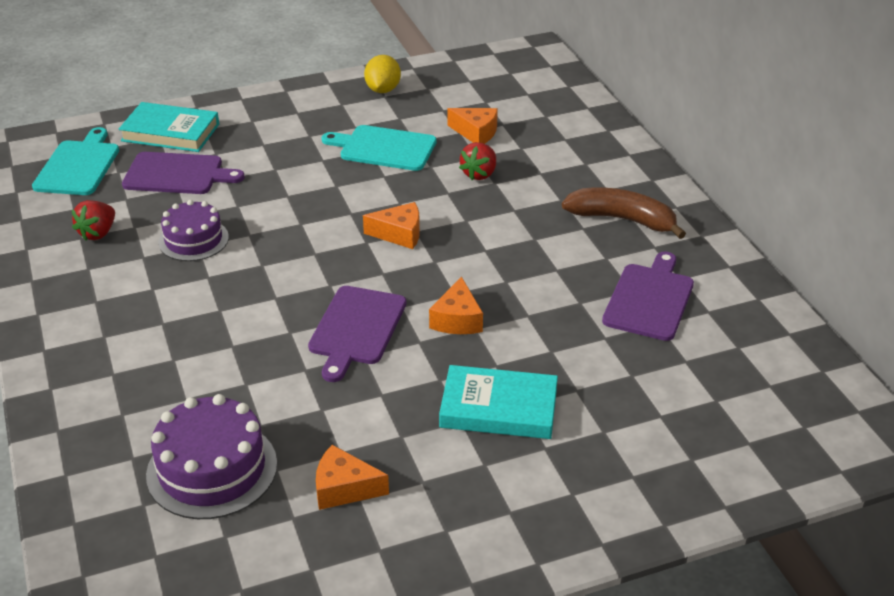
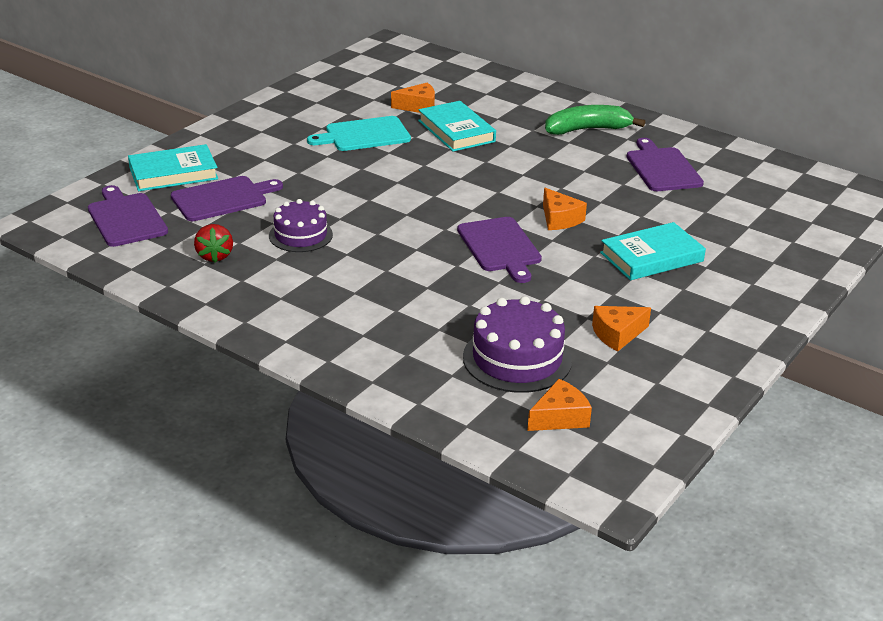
camera: 35 degrees left, 5 degrees down
turquoise cutting board [32,127,119,195] -> purple cutting board [88,185,168,247]
orange cheese [363,202,420,249] -> orange cheese moved to [527,379,592,431]
yellow lemon [364,55,401,93] -> none
red strawberry [459,142,496,180] -> turquoise book [418,101,496,152]
brown banana [562,188,686,239] -> green banana [545,105,645,135]

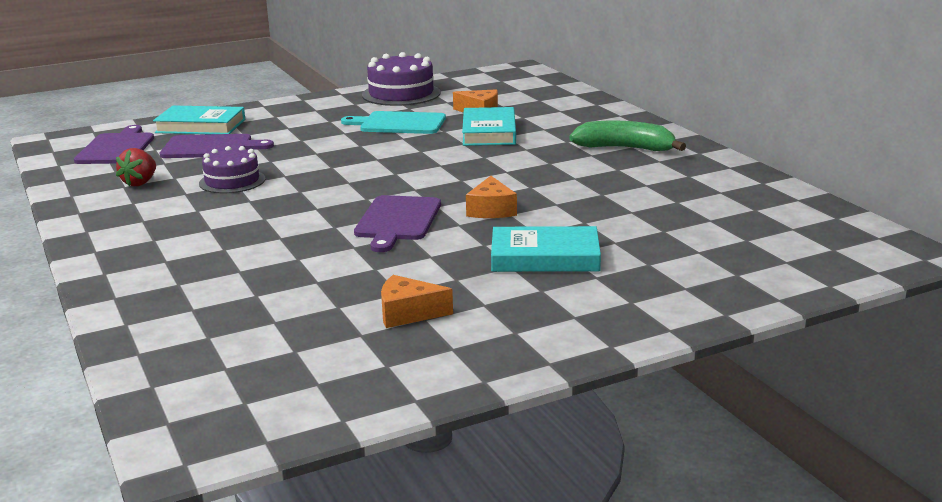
camera: 30 degrees right, 10 degrees down
purple cake [463,296,572,393] -> purple cake moved to [362,52,441,106]
orange cheese [527,379,592,431] -> none
purple cutting board [626,138,704,191] -> none

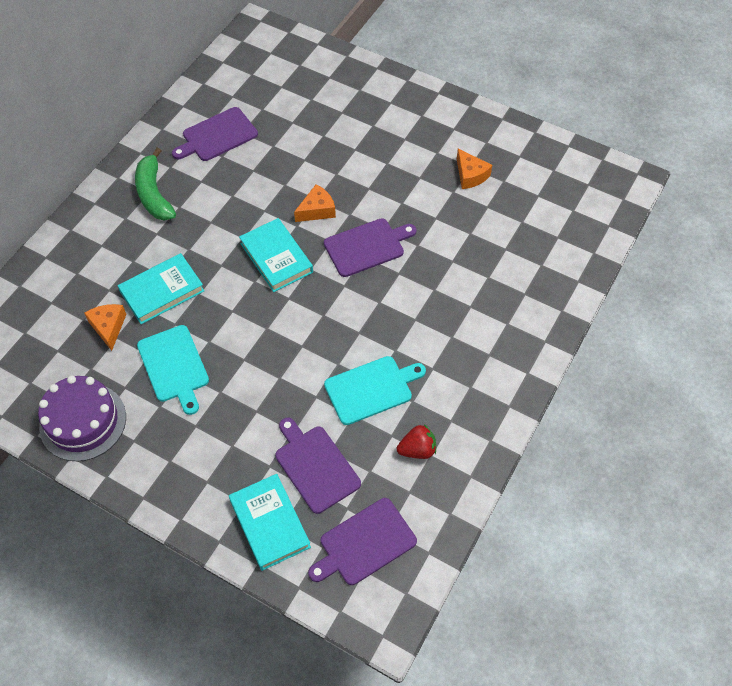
camera: 125 degrees left, 35 degrees up
purple cake [199,146,265,194] -> turquoise cutting board [324,356,426,425]
turquoise book [491,226,601,272] -> turquoise book moved to [239,218,313,292]
none -> purple cutting board [172,107,258,161]

